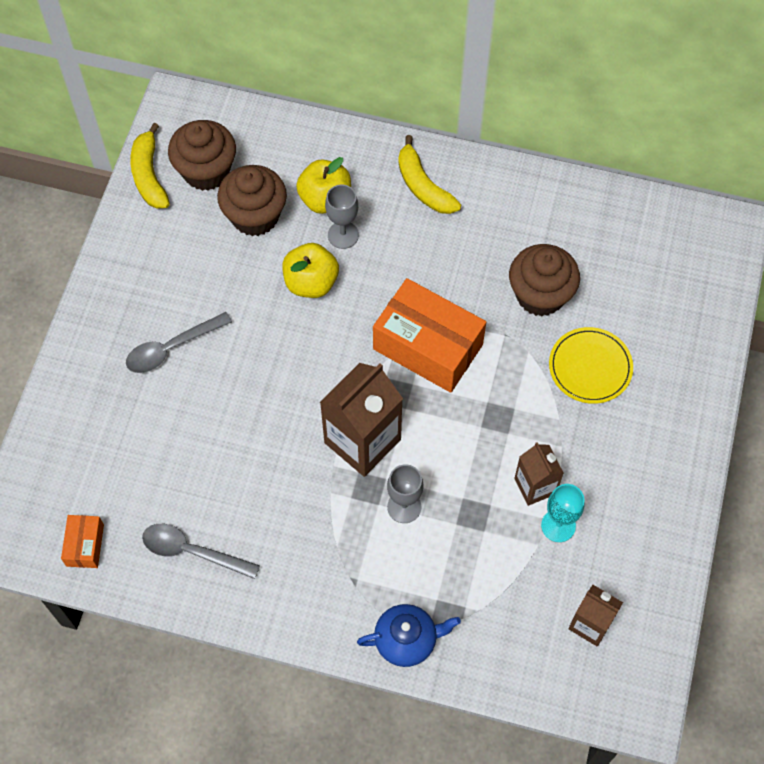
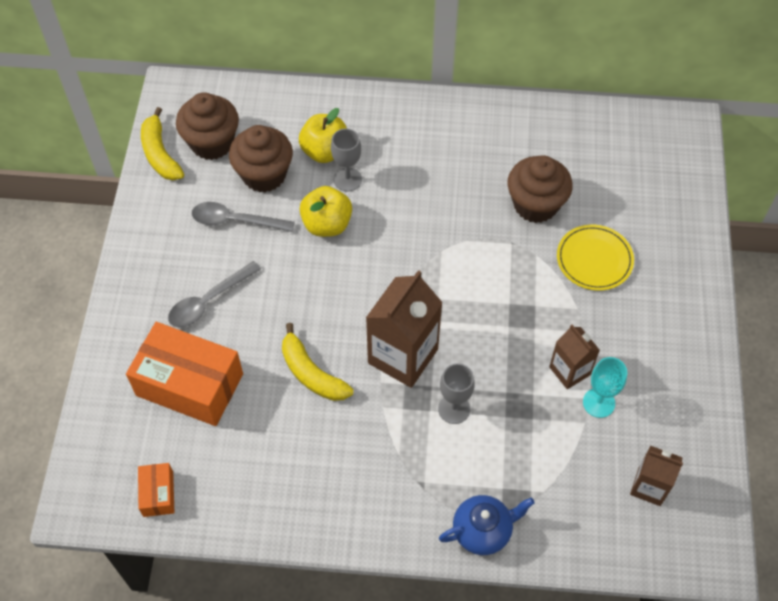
camera: 10 degrees left, 5 degrees down
grey spoon [142,524,260,579] -> grey spoon moved to [192,202,295,232]
orange box [373,278,486,393] -> orange box moved to [126,322,243,426]
yellow banana [398,135,461,214] -> yellow banana moved to [282,323,354,401]

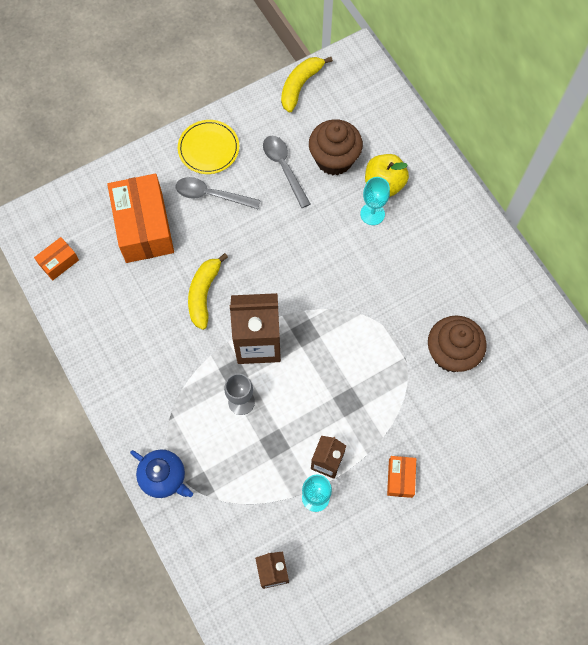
camera: 55 degrees right, 10 degrees up
brown cupcake [176,92,239,160] -> none
yellow apple [300,186,352,237] -> none
grey goblet [331,128,362,191] -> turquoise goblet [360,177,390,225]
yellow plate [557,225,634,291] -> yellow plate moved to [178,120,239,174]
none -> orange box [387,456,416,498]

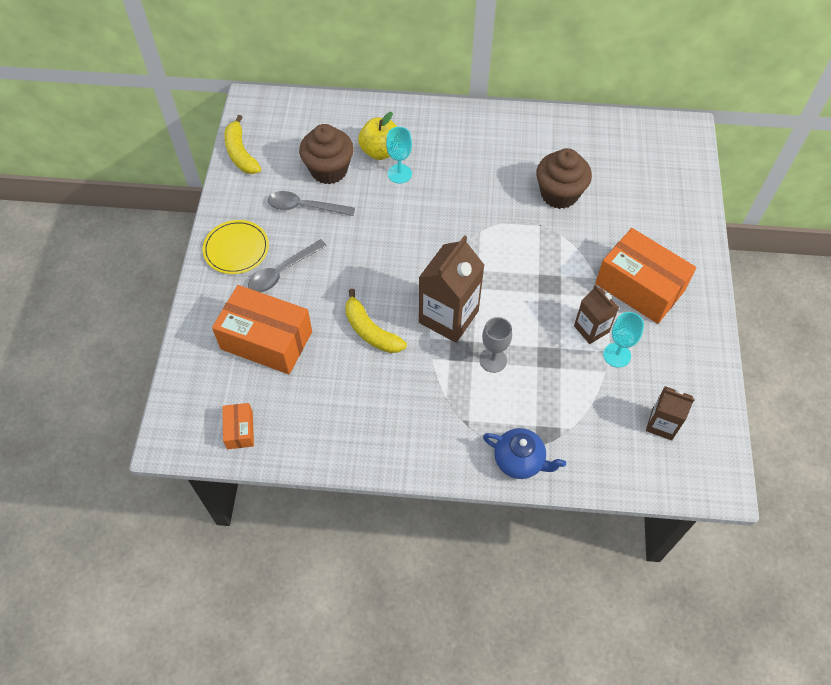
camera: 55 degrees left, 10 degrees down
blue teapot [130,450,193,498] -> blue teapot turned 45 degrees clockwise [483,428,566,479]
orange box [387,456,416,498] -> orange box [595,228,696,324], size x2.13

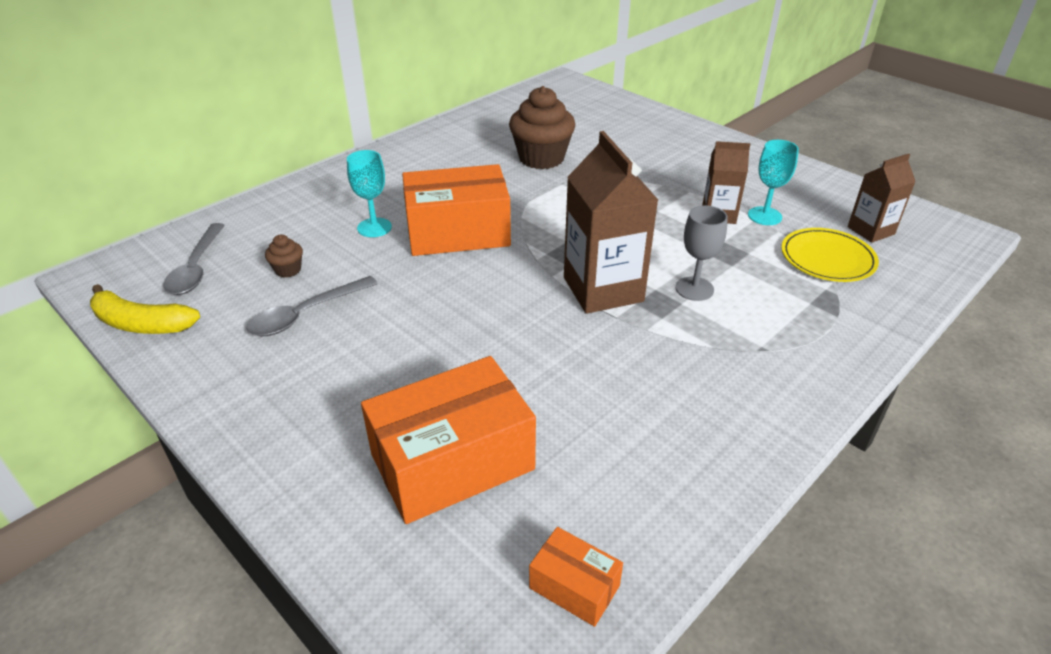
camera: 50 degrees left, 20 degrees down
yellow plate [202,220,269,274] -> yellow plate moved to [781,228,879,282]
grey spoon [248,239,327,293] -> grey spoon moved to [164,223,225,295]
brown cupcake [299,124,354,184] -> brown cupcake [265,234,303,277], size x0.45
yellow banana [345,289,407,353] -> none
yellow apple [358,112,397,160] -> none
blue teapot [483,428,566,479] -> none
orange box [595,228,696,324] -> orange box moved to [402,164,511,256]

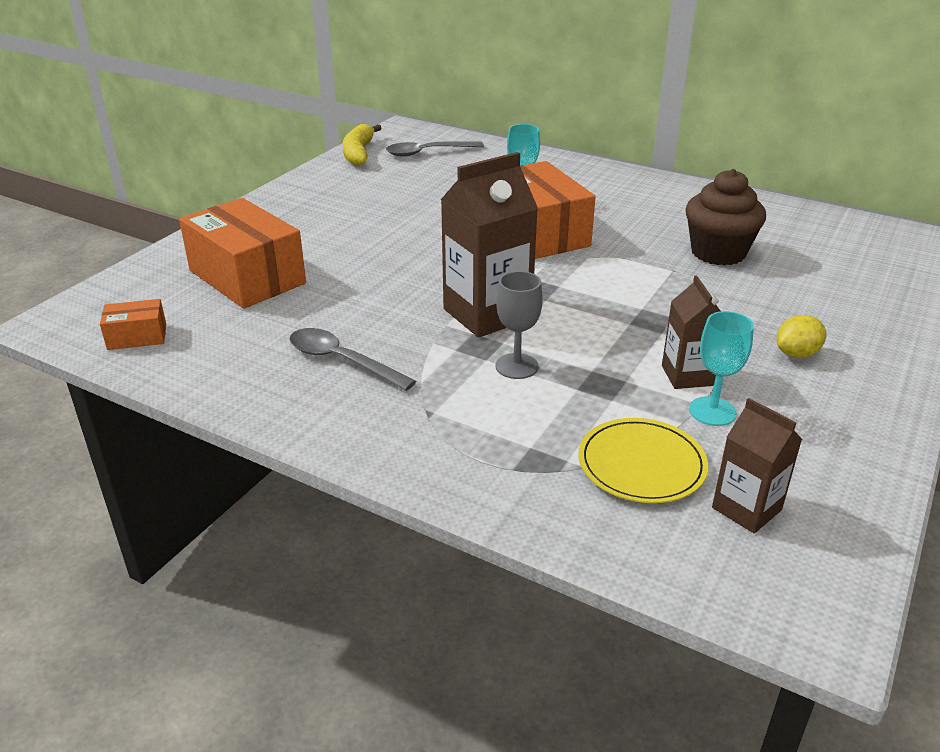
camera: 75 degrees right, 5 degrees down
grey spoon [246,276,378,336] -> grey spoon moved to [290,328,416,391]
brown cupcake [265,234,303,277] -> none
orange box [529,527,623,627] -> orange box turned 60 degrees clockwise [100,299,166,350]
none -> yellow lemon [777,315,826,358]

